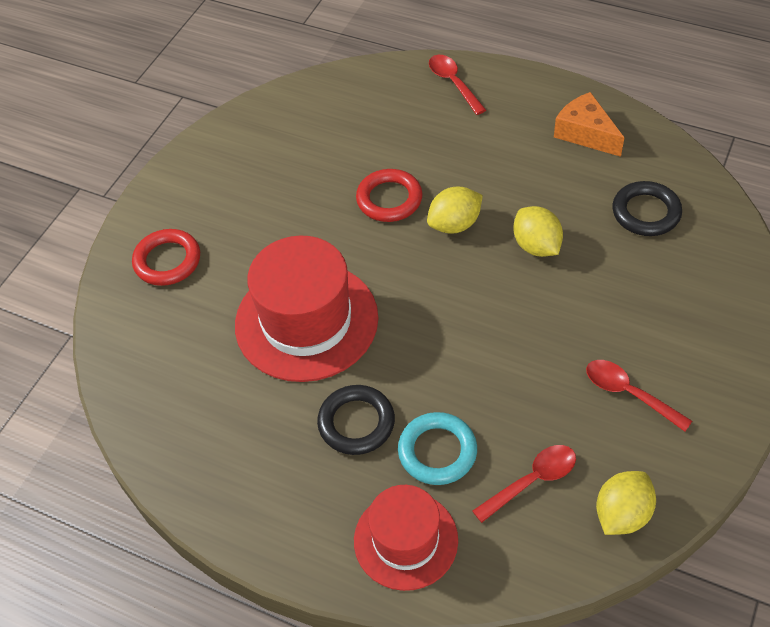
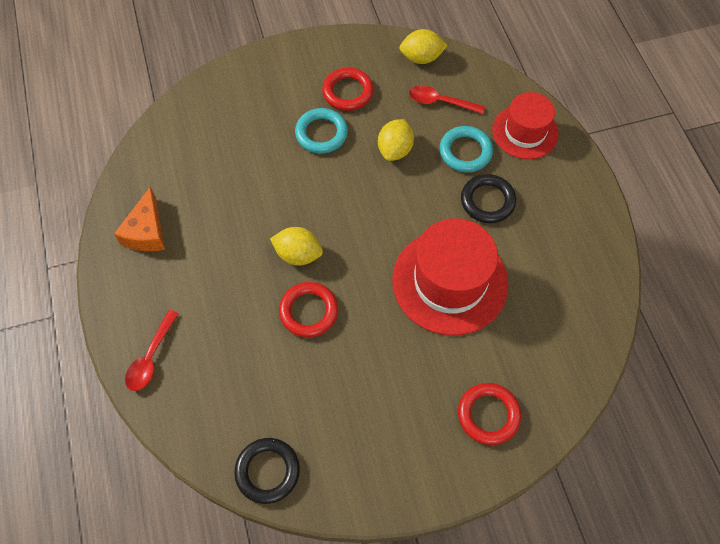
camera: 135 degrees left, 10 degrees up
yellow lemon [513,206,563,257] -> yellow lemon moved to [378,119,414,161]
red spoon [586,360,692,432] -> red ring [322,67,374,111]
black ring [612,181,682,236] -> black ring moved to [234,438,300,504]
none -> turquoise ring [295,108,348,154]

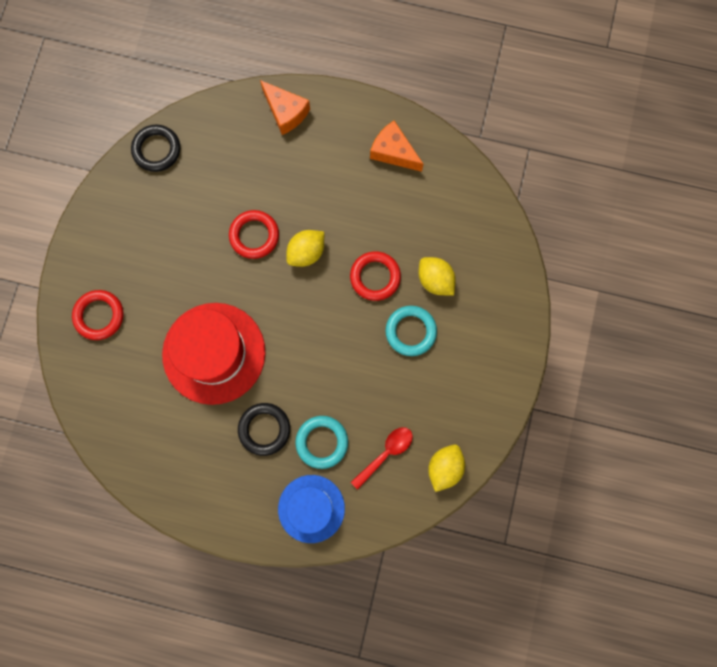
camera: 120 degrees right, 15 degrees up
red spoon [125,310,179,391] -> orange cheese [260,80,310,135]
red ring [322,67,374,111] -> red ring moved to [350,251,401,301]
yellow lemon [378,119,414,161] -> yellow lemon moved to [419,257,456,296]
red hat [492,92,559,159] -> blue hat [278,475,345,543]

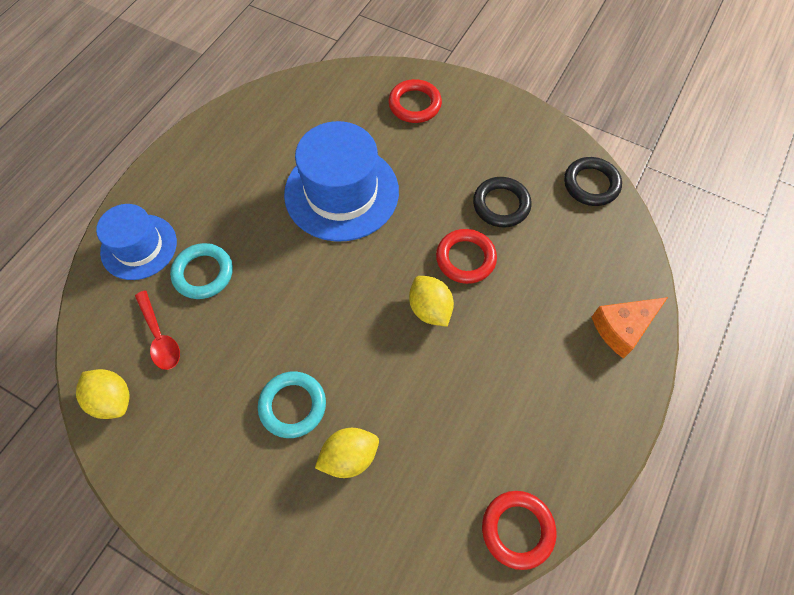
camera: 105 degrees right, 15 degrees down
red hat [162,303,265,405] -> blue hat [284,121,399,241]
black ring [238,403,290,456] -> black ring moved to [473,177,531,228]
red ring [350,251,401,301] -> red ring moved to [482,491,557,570]
orange cheese [370,121,423,172] -> none

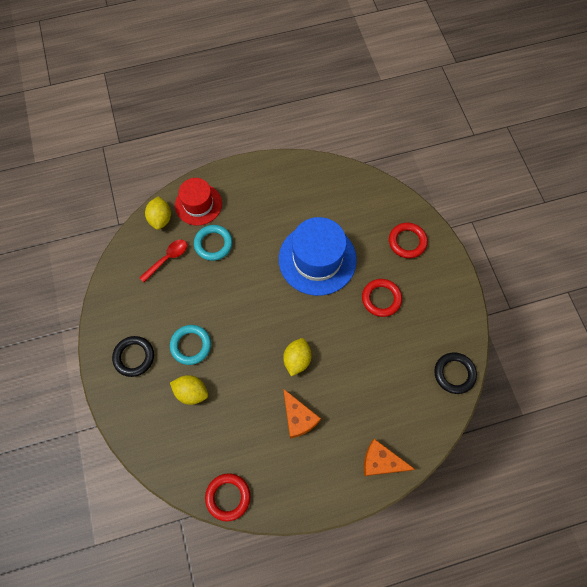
camera: 45 degrees right, 5 degrees up
yellow lemon [76,369,130,419] -> yellow lemon moved to [145,196,171,230]
blue hat [96,204,177,280] -> red hat [175,178,222,226]
red spoon [135,291,180,370] -> red spoon turned 150 degrees counterclockwise [139,240,187,282]
red ring [436,229,497,284] -> red ring moved to [362,279,402,317]
black ring [473,177,531,228] -> black ring moved to [112,336,154,377]
none -> orange cheese [283,389,321,439]

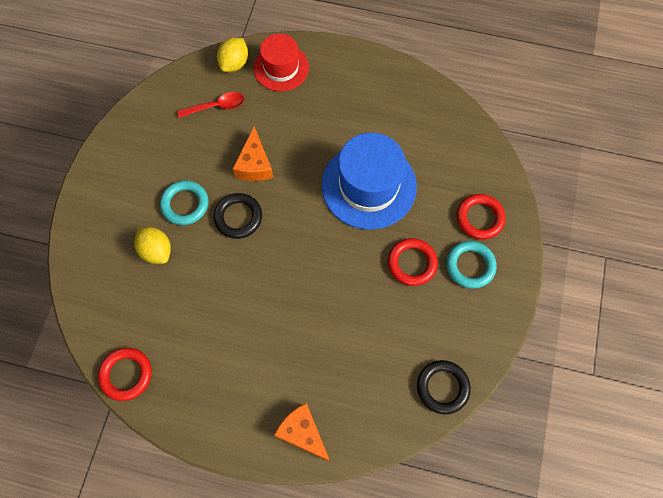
camera: 30 degrees right, 0 degrees up
black ring [112,336,154,377] -> black ring moved to [213,193,262,239]
turquoise ring [194,225,233,261] -> turquoise ring moved to [446,241,497,289]
yellow lemon [283,338,312,376] -> none
orange cheese [283,389,321,439] -> orange cheese moved to [233,126,273,181]

